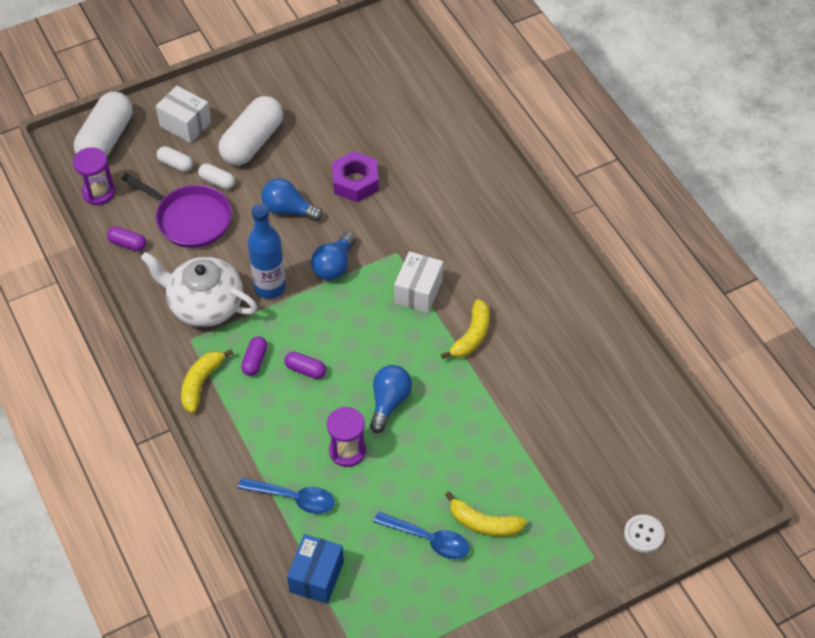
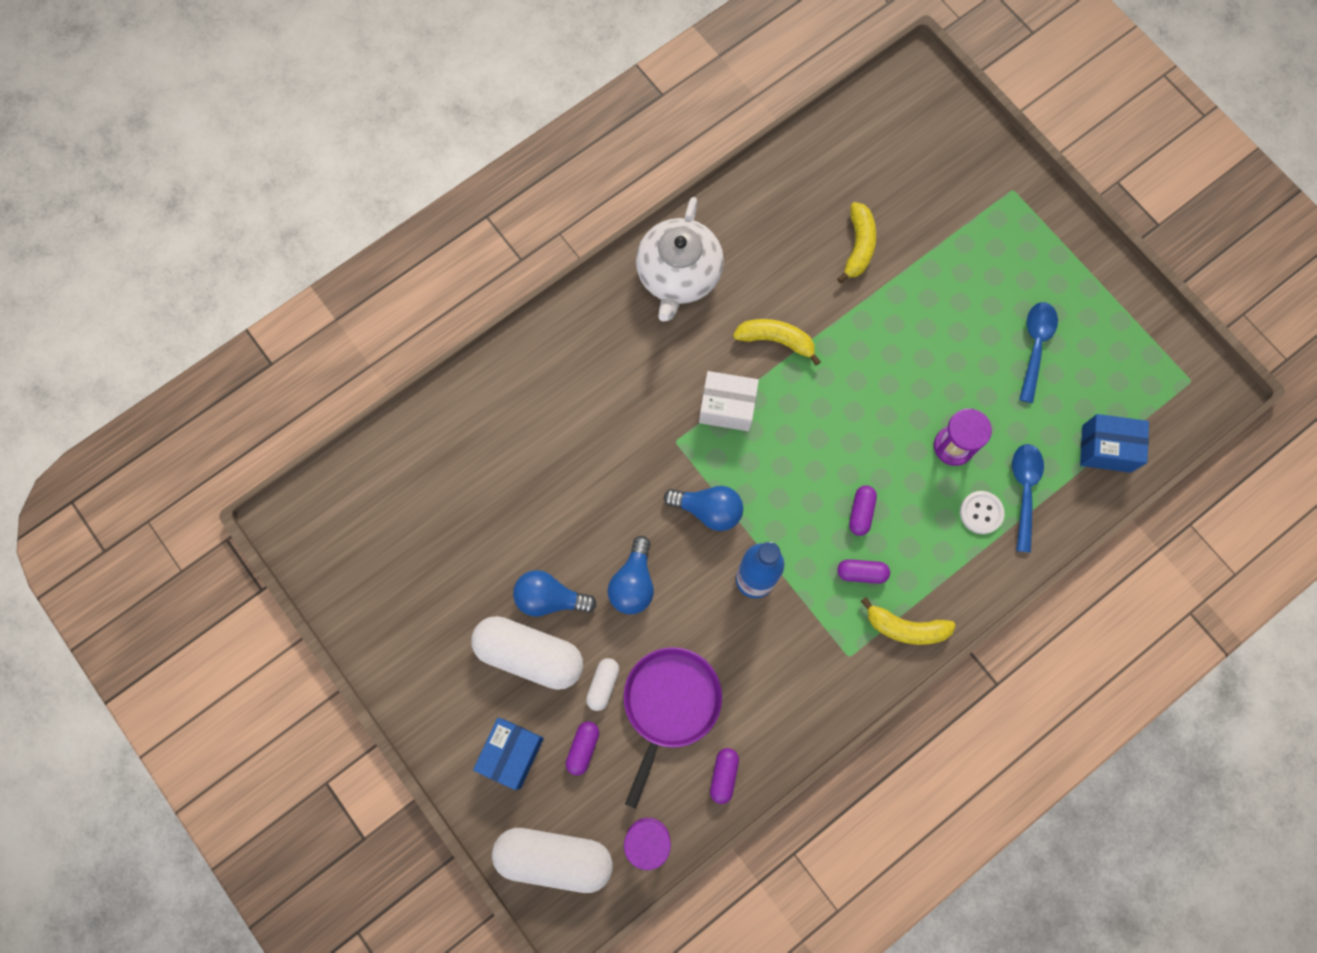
camera: 100 degrees left, 20 degrees up
white teapot [141,252,258,327] -> white teapot moved to [636,197,724,322]
white box [156,86,211,143] -> blue box [473,718,544,790]
white capsule [156,146,193,172] -> purple capsule [566,721,599,776]
purple nut [332,151,379,202] -> none
blue light bulb [370,365,412,433] -> blue light bulb moved to [513,570,597,617]
yellow banana [445,492,527,537] -> yellow banana moved to [837,202,876,283]
white button [624,514,665,553] -> white button moved to [960,491,1005,534]

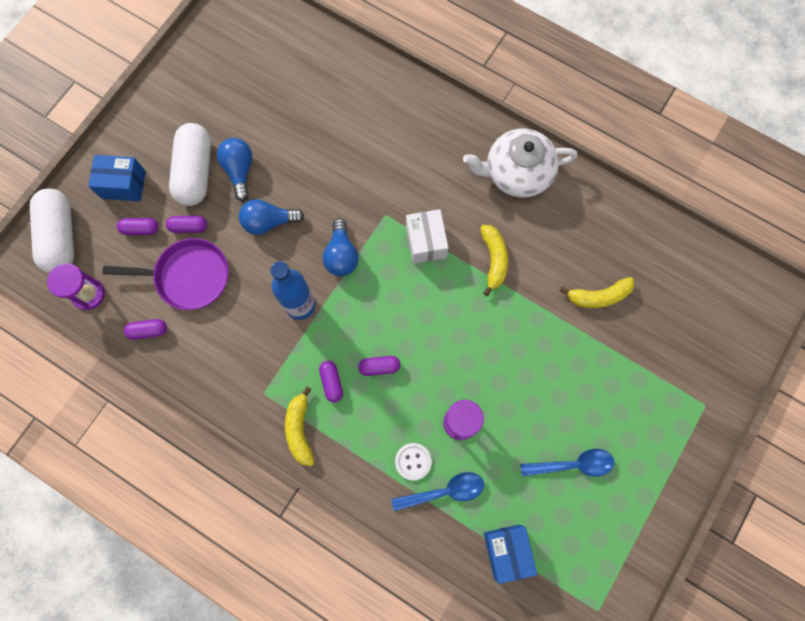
camera: 70 degrees right, 0 degrees up
white capsule [586,658,619,711] -> purple capsule [166,216,207,233]

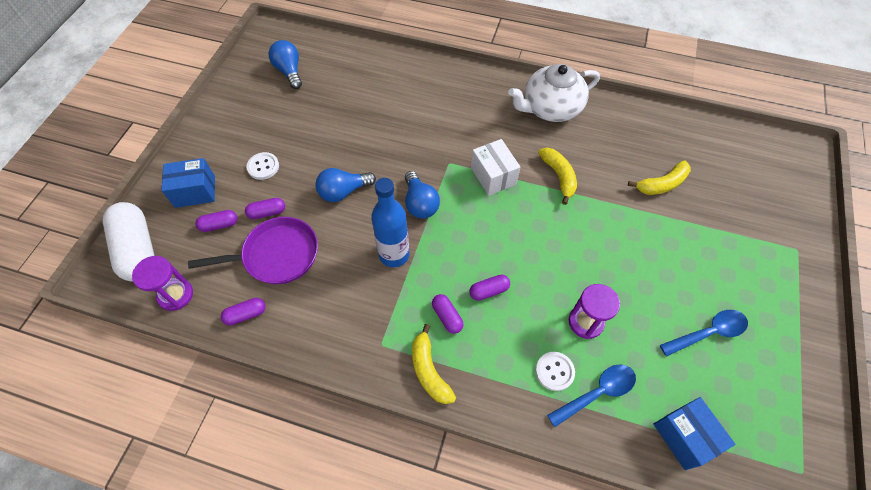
camera: 15 degrees left, 15 degrees down
white capsule [169,123,211,206] -> white button [246,152,279,180]
blue light bulb [217,138,252,201] -> blue light bulb moved to [269,40,302,89]

